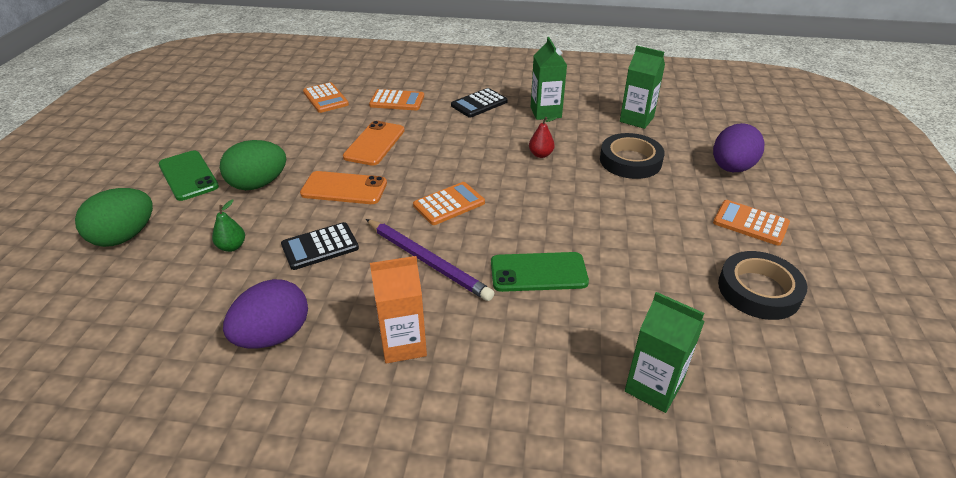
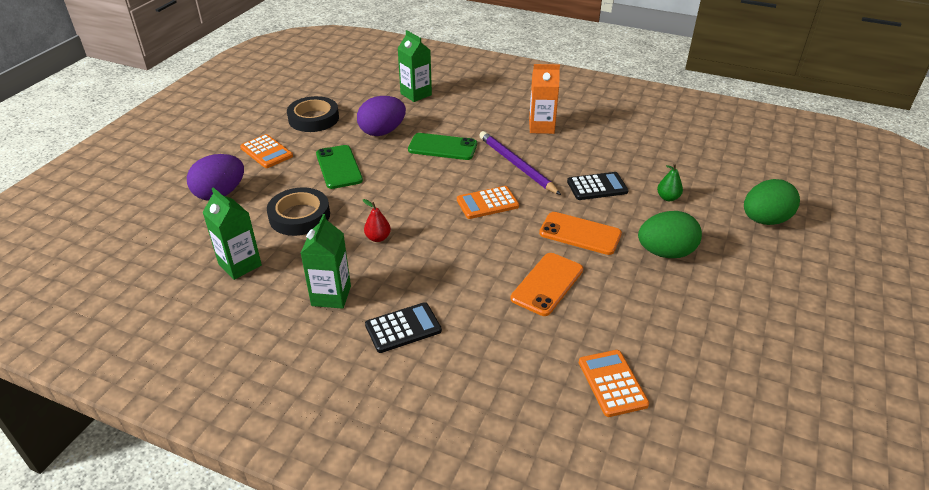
camera: 165 degrees left, 0 degrees up
green phone [158,150,219,201] -> green phone moved to [316,145,363,189]
purple egg [223,279,308,349] -> purple egg moved to [357,96,406,136]
orange calculator [369,89,424,110] -> none

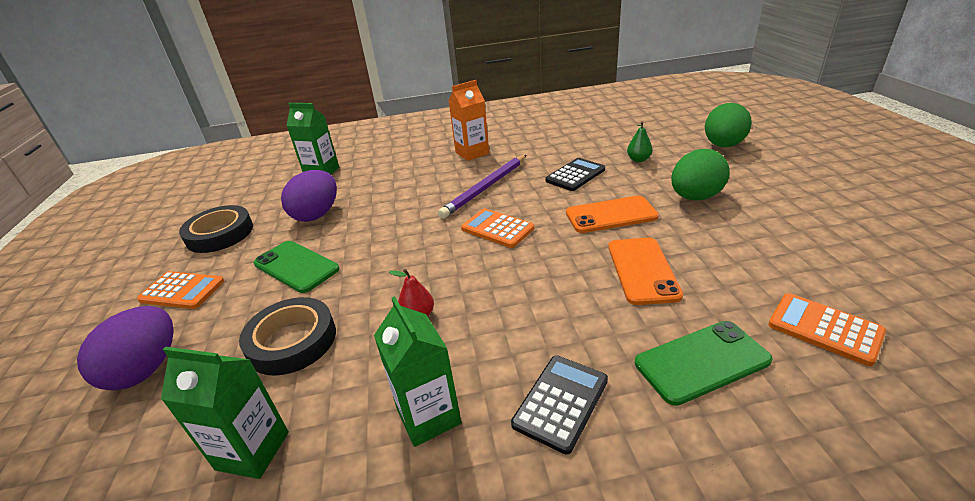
camera: 30 degrees left, 5 degrees down
green phone [408,133,477,160] -> green phone moved to [635,321,773,406]
orange calculator [457,186,519,219] -> orange calculator turned 90 degrees clockwise [461,208,534,248]
purple pencil [479,131,561,195] -> purple pencil turned 75 degrees counterclockwise [438,155,526,218]

